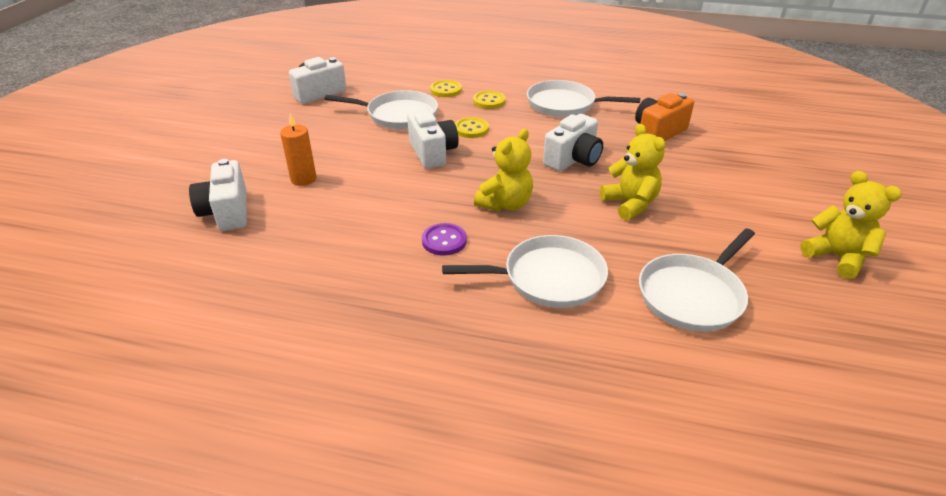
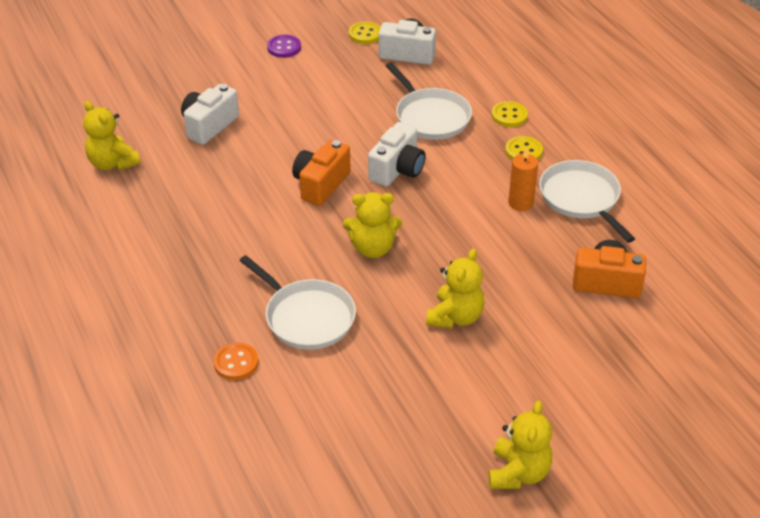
camera: 50 degrees right, 5 degrees up
orange candle [280,113,316,186] -> orange candle moved to [508,147,538,211]
purple button [422,223,467,256] -> purple button moved to [267,34,301,58]
yellow button [455,117,489,138] -> yellow button moved to [349,21,381,44]
white camera [543,114,603,171] -> none
white pan [639,228,755,332] -> none
none -> yellow teddy bear [83,101,141,171]
none -> orange button [213,342,259,380]
none -> orange camera [292,140,351,206]

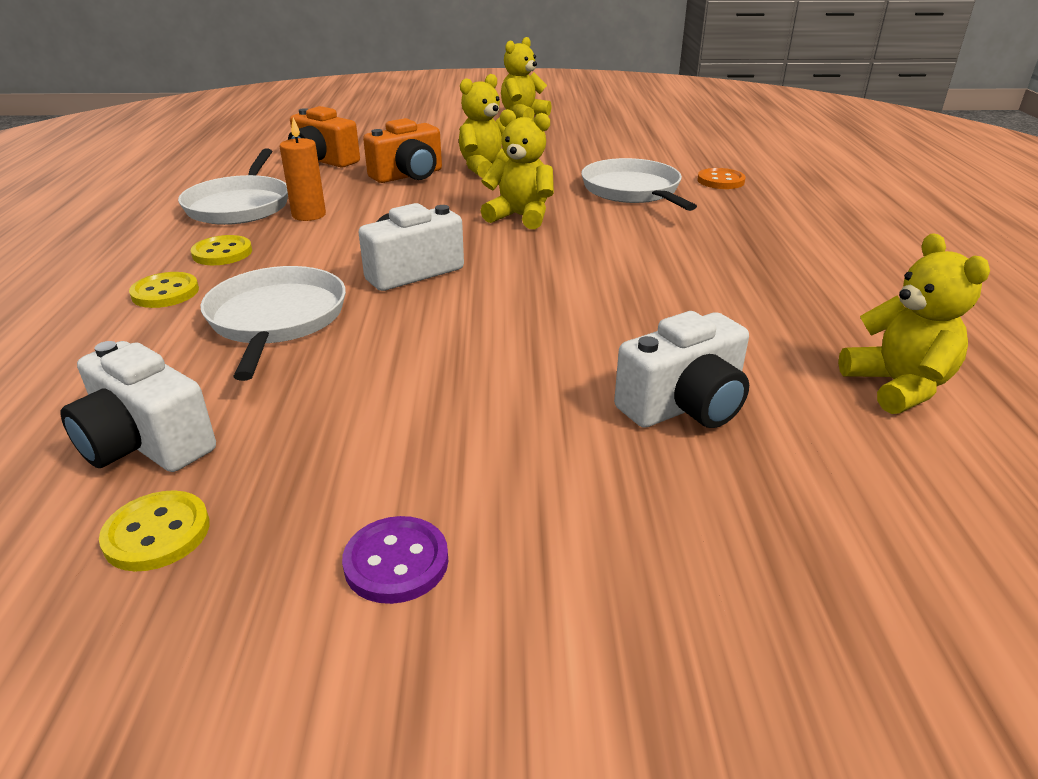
camera: 155 degrees left, 10 degrees down
orange camera [292,140,351,206] -> orange camera moved to [363,118,442,183]

